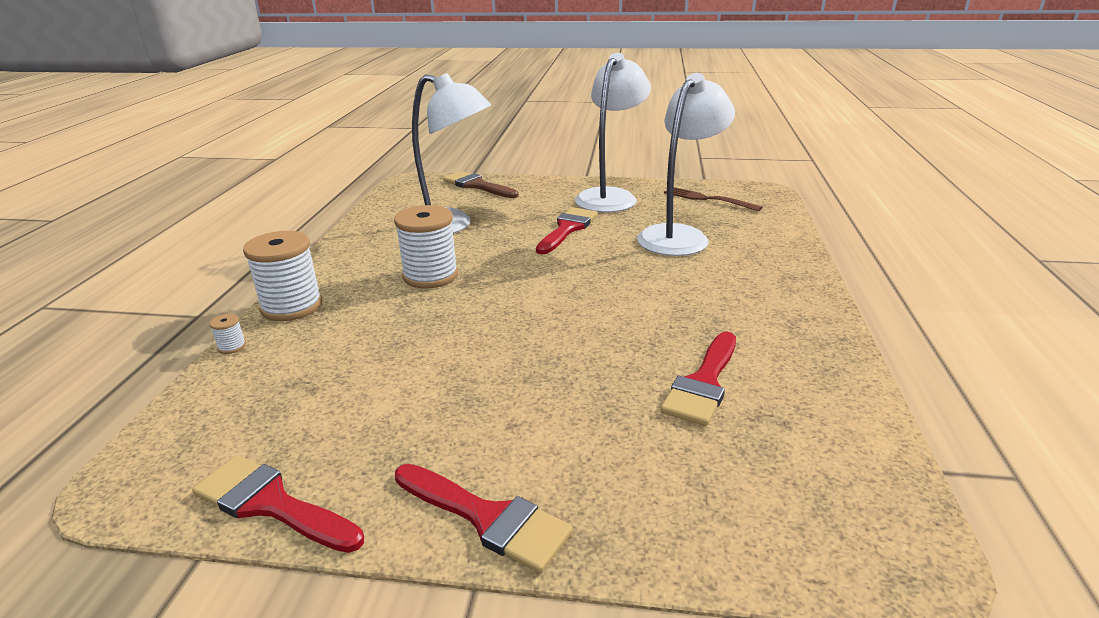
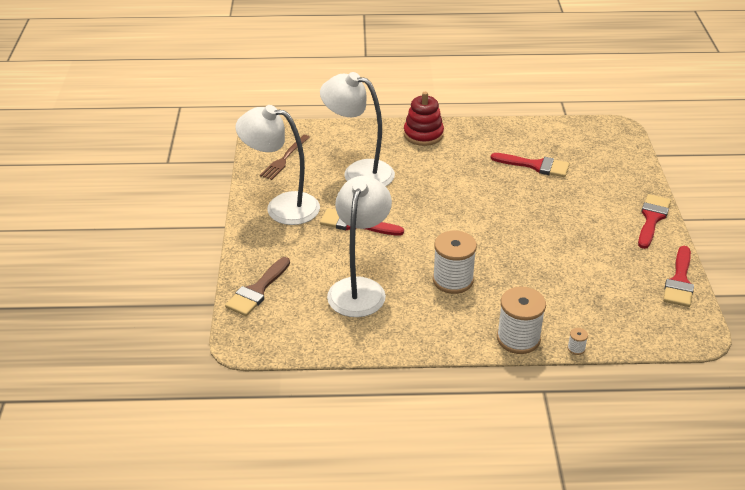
camera: 100 degrees left, 10 degrees up
none -> red stacking toy [404,92,444,146]

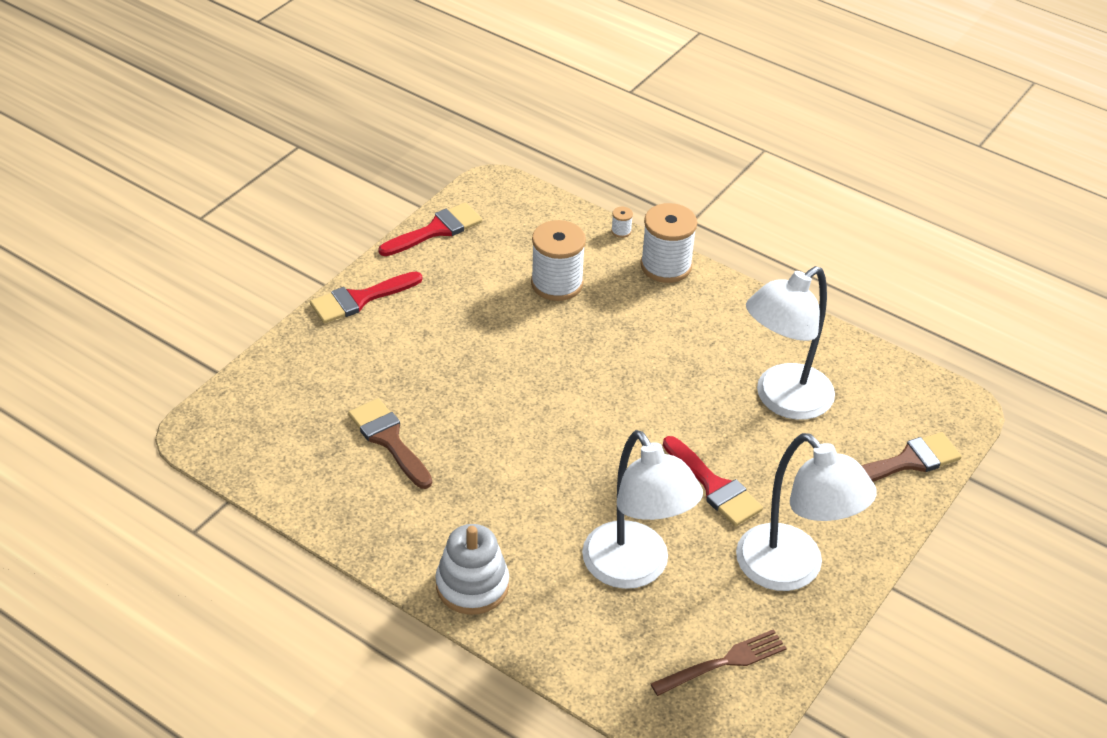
camera: 145 degrees left, 5 degrees up
red stacking toy [404,92,444,146] -> white stacking toy [435,524,509,615]
white spool [433,231,477,294] -> white spool moved to [531,220,586,301]
red brush [491,153,570,177] -> brown brush [348,398,432,489]

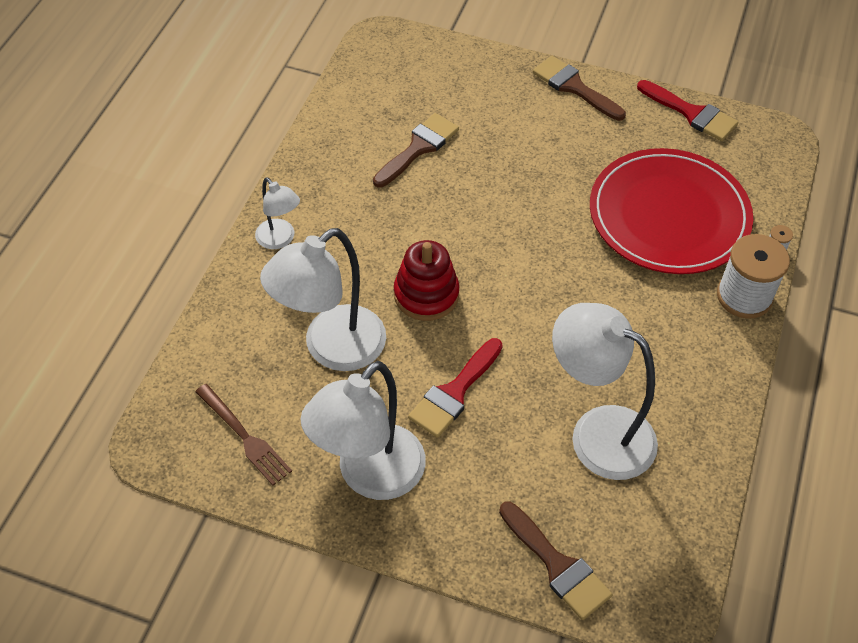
camera: 75 degrees right, 10 degrees up
red brush [310,271,422,324] -> brown brush [533,56,626,121]
white stacking toy [435,524,509,615] -> white lamp [255,178,300,249]
white spool [531,220,586,301] -> red plate [590,148,753,274]
none -> red stacking toy [394,240,459,321]

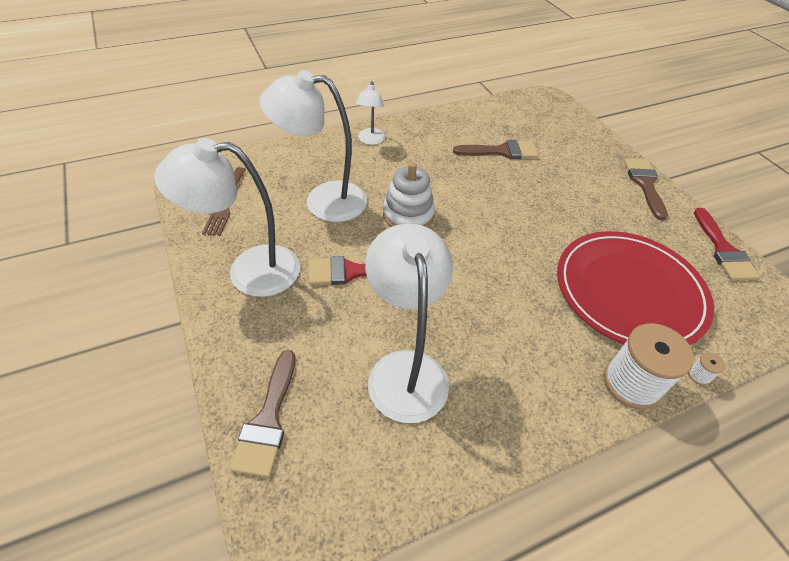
camera: 45 degrees right, 5 degrees down
red stacking toy [394,240,459,321] -> white stacking toy [383,162,435,227]

